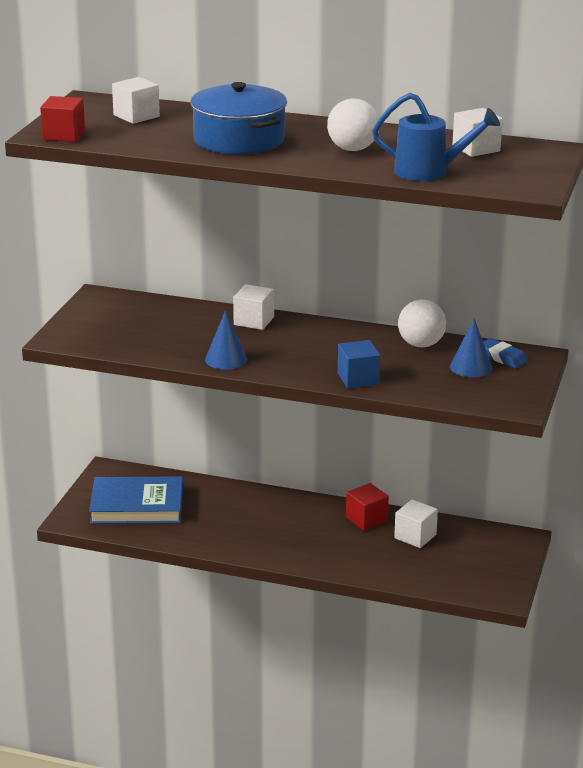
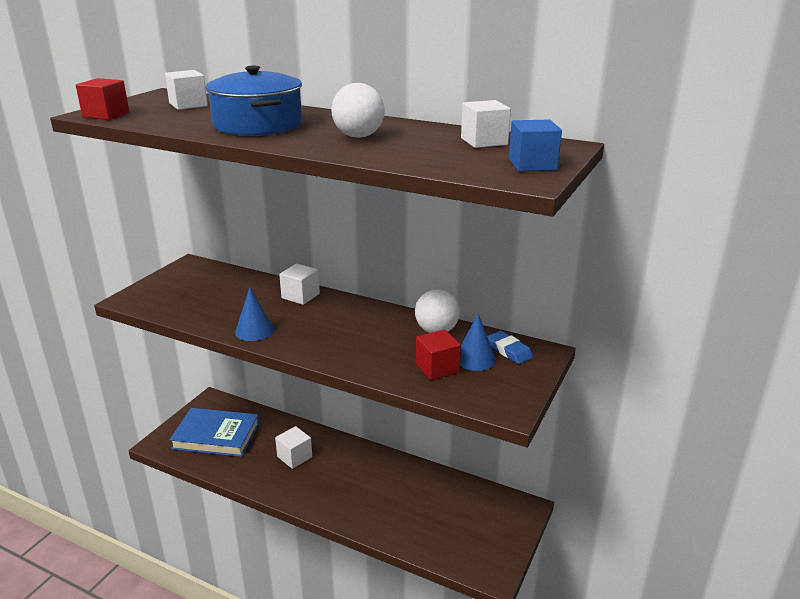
camera: 10 degrees right, 0 degrees up
blue cube [338,340,380,388] -> blue cube moved to [509,119,562,171]
red cube [346,483,389,531] -> red cube moved to [416,330,461,380]
blue watering can [372,93,500,181] -> none
white cube [394,499,438,548] -> white cube moved to [275,426,312,469]

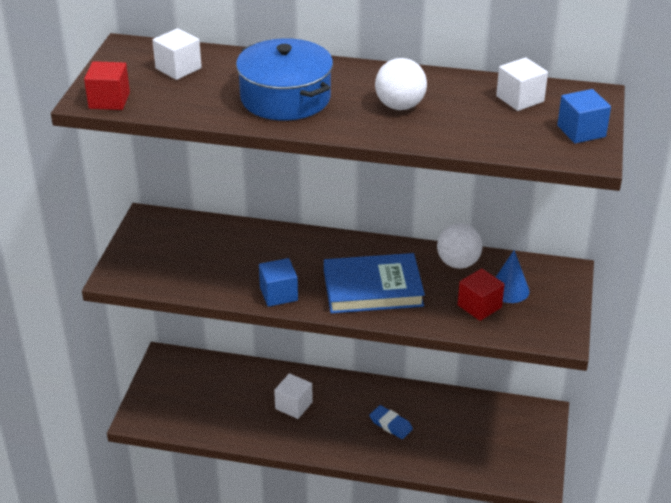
camera: 15 degrees left, 10 degrees up
blue book [170,408,259,457] -> blue book moved to [324,253,425,313]
blue cone [235,287,274,341] -> blue cube [259,258,298,307]
white cube [279,264,320,305] -> none
blue eraser [487,331,533,364] -> blue eraser moved to [369,405,413,439]

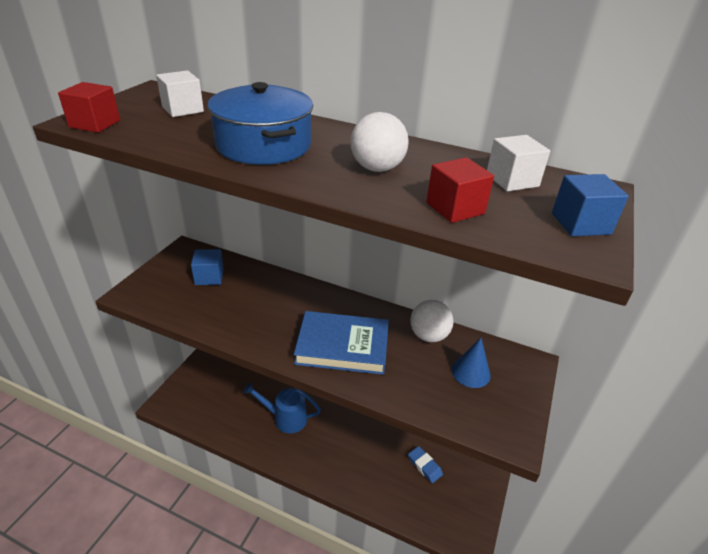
camera: 10 degrees right, 0 degrees up
blue cube [259,258,298,307] -> blue cube moved to [191,249,224,285]
white cube [274,373,313,419] -> blue watering can [243,382,321,434]
blue eraser [369,405,413,439] -> blue eraser moved to [408,446,443,483]
red cube [458,268,505,321] -> red cube moved to [426,157,494,223]

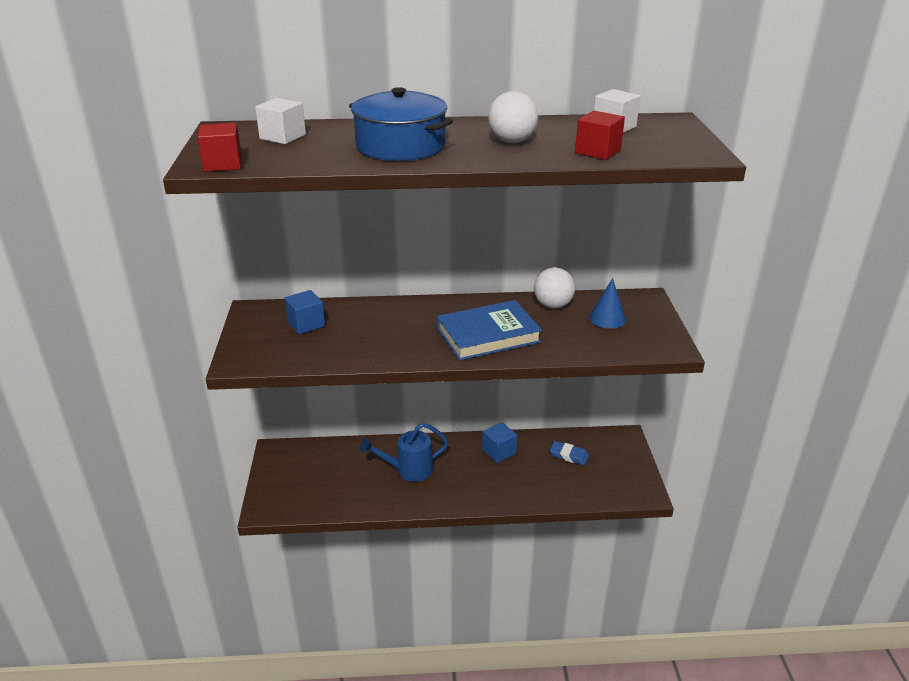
camera: 25 degrees left, 5 degrees down
blue cube [552,174,629,236] -> blue cube moved to [482,422,517,463]

